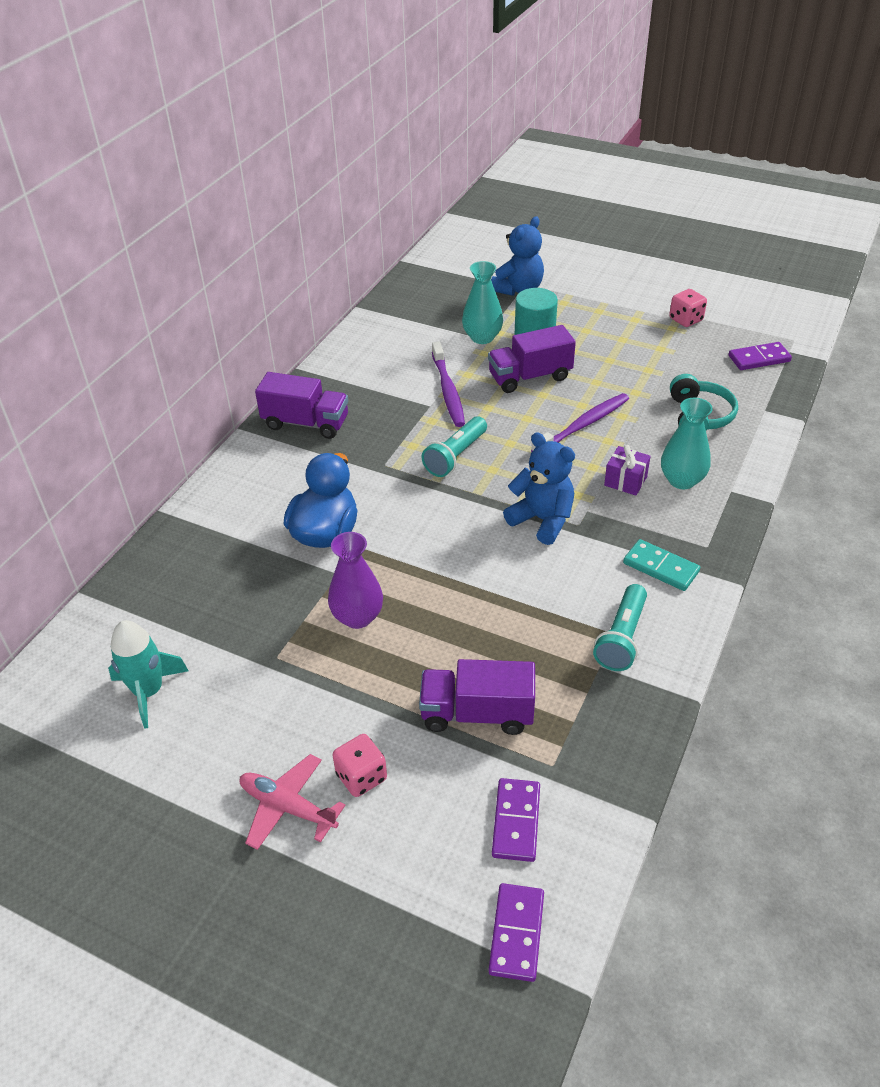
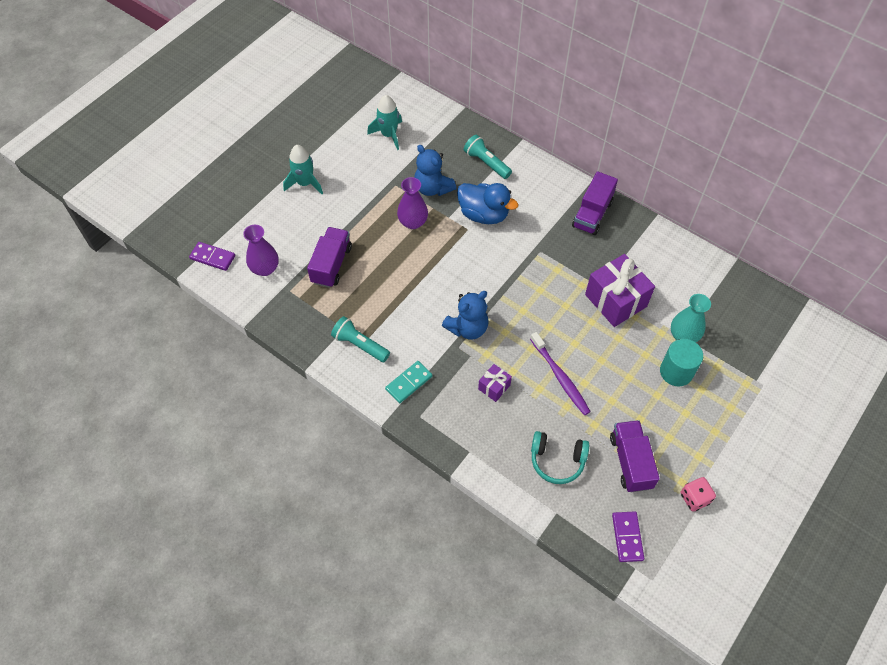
camera: 100 degrees right, 15 degrees up
pink plane [239,754,346,850] -> turquoise rocket [283,145,323,194]
pink dice [333,734,387,797] -> none
turquoise flashlight [421,417,487,477] -> turquoise flashlight moved to [464,135,512,179]
purple toothbrush [432,342,465,427] -> purple gift [585,254,655,327]
purple truck [488,325,576,393] -> purple truck moved to [610,420,660,492]
blue teddy bear [491,216,544,296] -> blue teddy bear moved to [414,145,456,196]
purple domino [492,778,540,862] -> purple vase [243,225,279,276]
turquoise vase [661,398,713,489] -> none

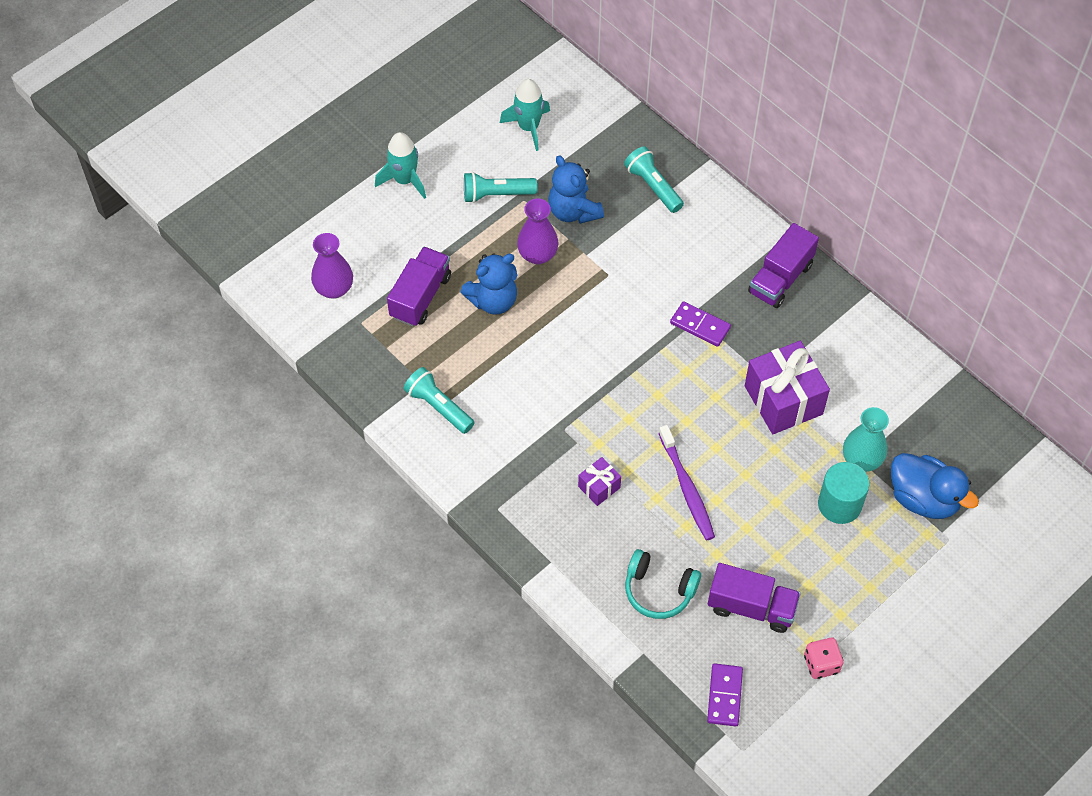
camera: 10 degrees right, 0 degrees up
purple domino [189,242,235,271] -> purple domino moved to [670,301,731,347]
turquoise domino [385,361,432,403] -> none
blue teddy bear [442,291,489,340] -> blue teddy bear moved to [460,253,517,315]
blue duck [457,183,518,224] -> blue duck moved to [891,453,979,519]
purple truck [610,420,660,492] -> purple truck turned 105 degrees clockwise [708,563,801,633]
none -> turquoise flashlight [464,172,537,203]

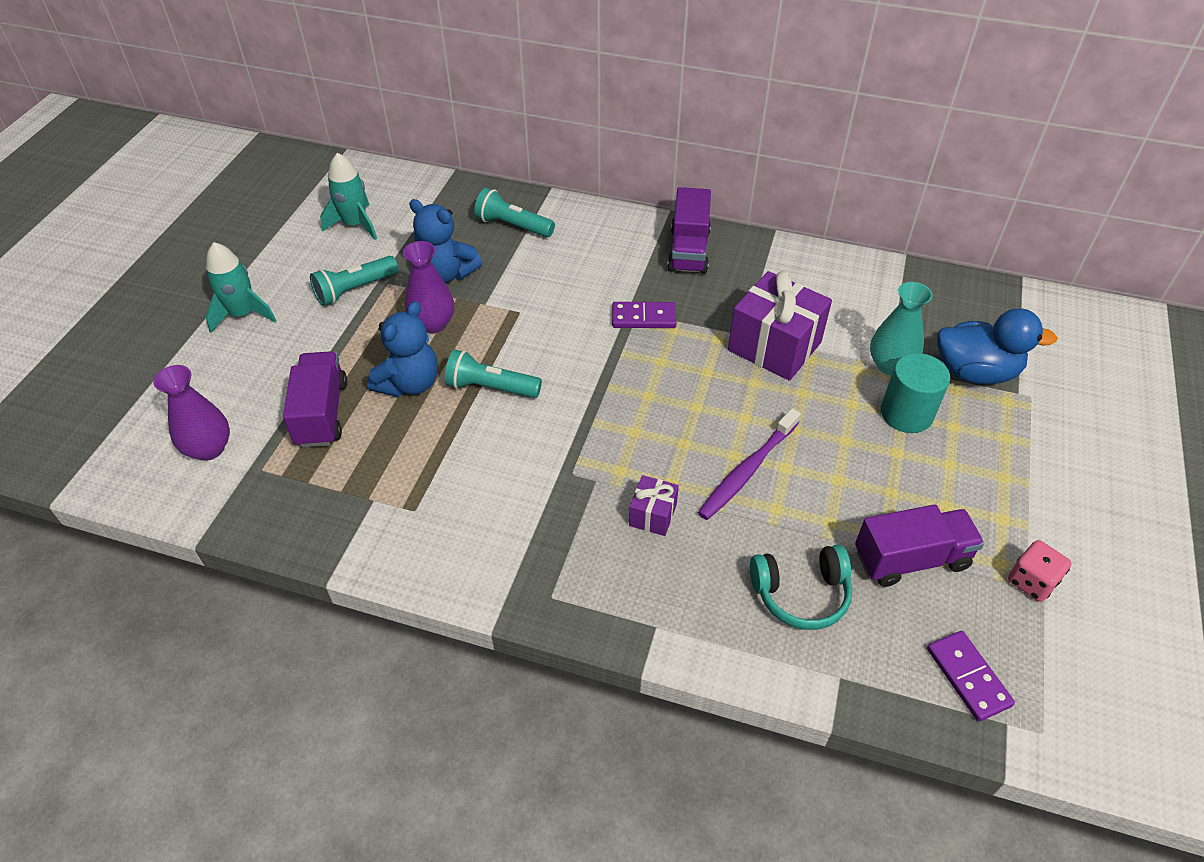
camera: 30 degrees left, 10 degrees down
turquoise flashlight [404,367,475,434] -> turquoise flashlight moved to [445,350,542,398]
purple toothbrush [659,425,715,541] -> purple toothbrush turned 90 degrees clockwise [698,408,801,520]

